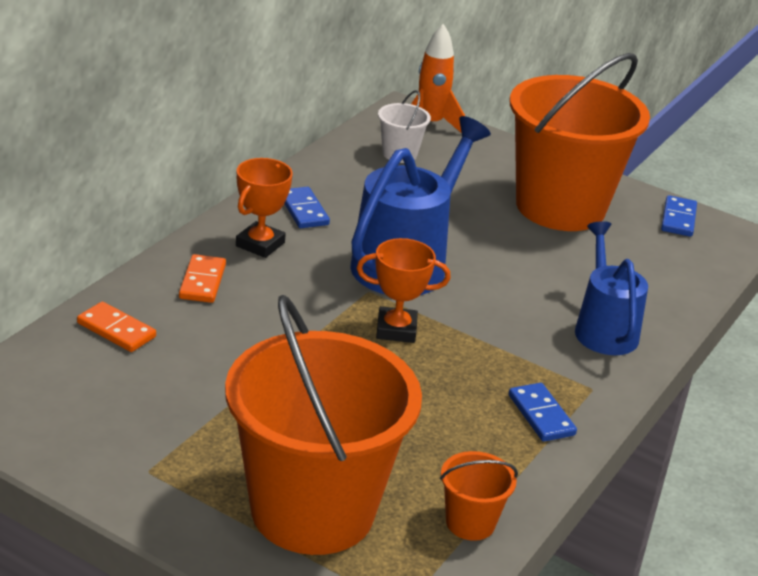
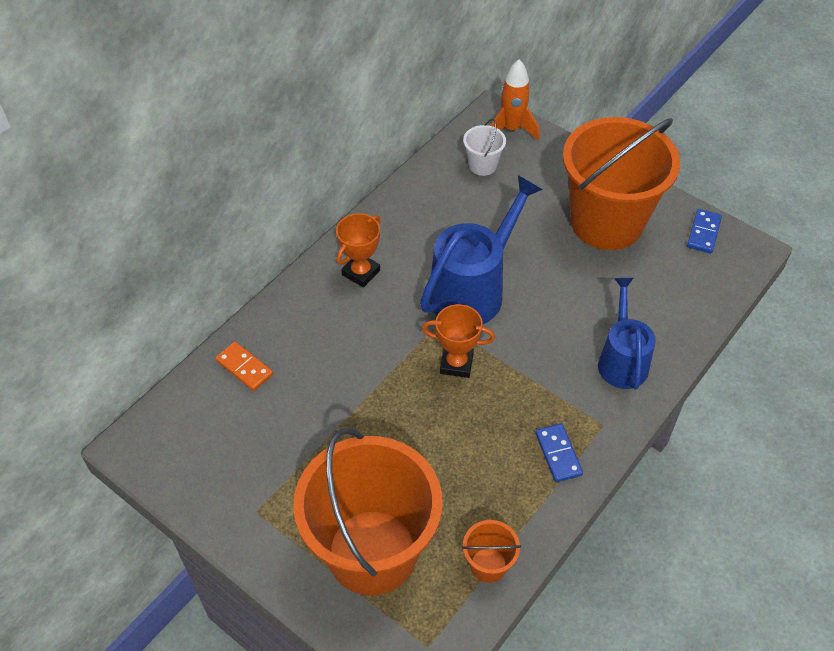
camera: 10 degrees right, 20 degrees up
orange domino [179,254,226,303] -> none
blue domino [284,187,330,228] -> none

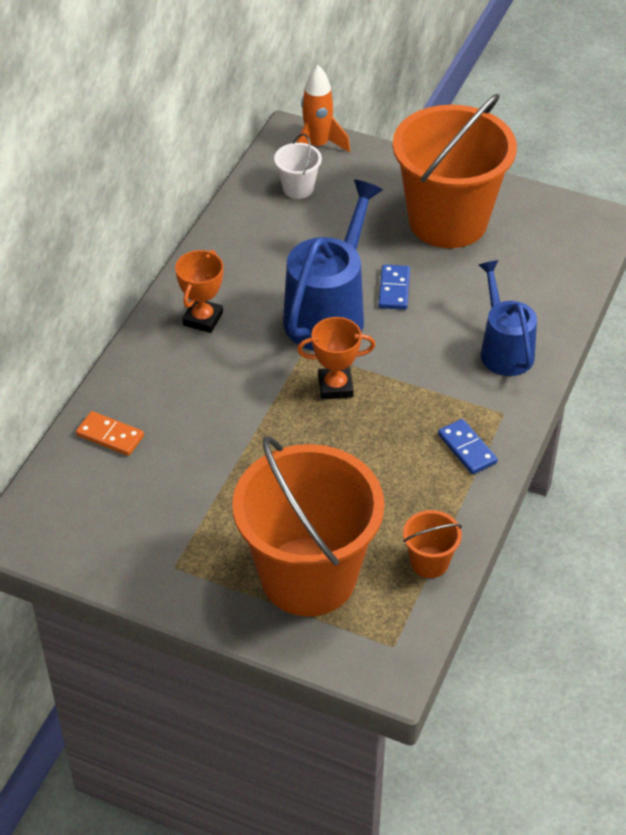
camera: 15 degrees left, 5 degrees down
blue domino [687,209,722,254] -> blue domino moved to [378,264,410,310]

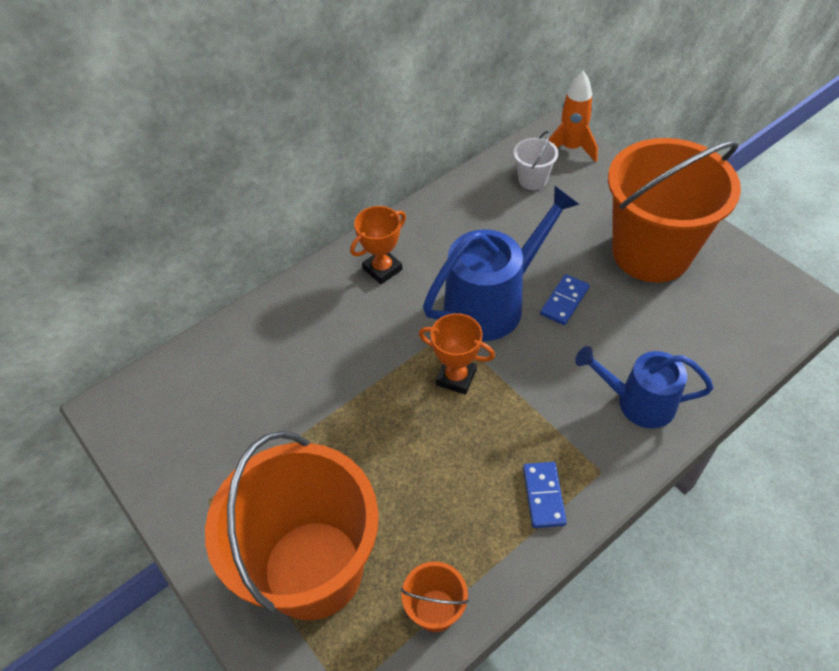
camera: 30 degrees right, 5 degrees up
orange domino [76,411,144,456] -> none
blue watering can [479,260,537,376] -> blue watering can turned 90 degrees counterclockwise [575,346,713,429]

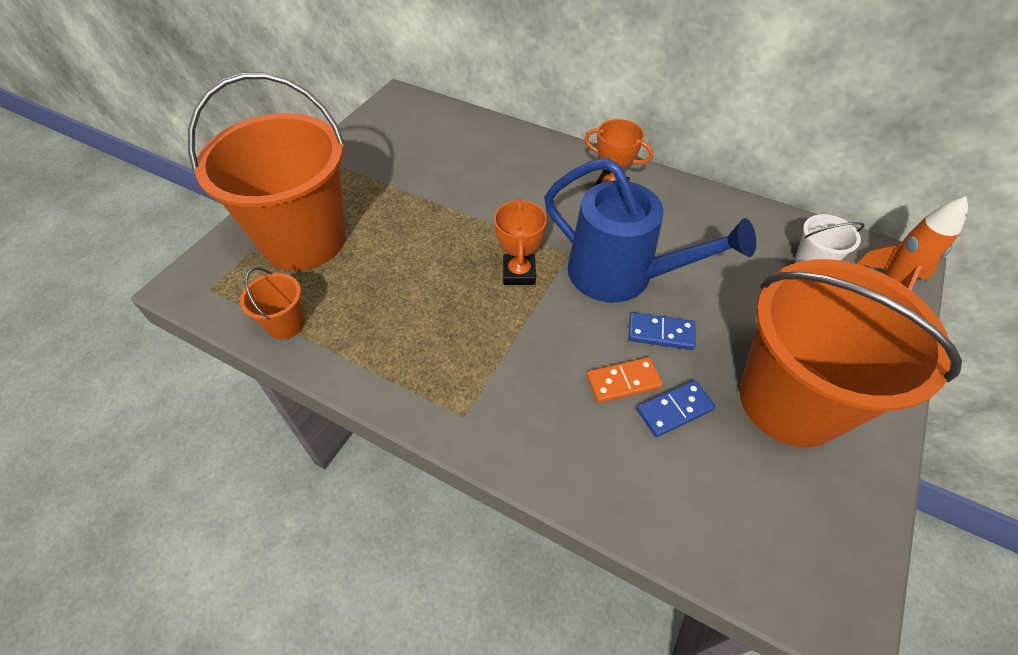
camera: 65 degrees right, 0 degrees up
blue domino [523,462,567,528] -> blue domino moved to [637,380,715,437]
blue watering can [575,346,713,429] -> none
none -> orange domino [587,357,663,403]

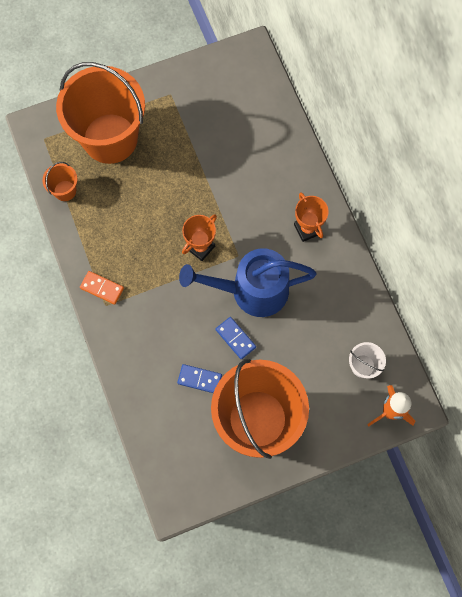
camera: 40 degrees right, 20 degrees up
blue watering can [544,158,756,302] -> blue watering can turned 105 degrees clockwise [179,248,317,317]
orange domino [587,357,663,403] -> orange domino moved to [80,271,124,305]

